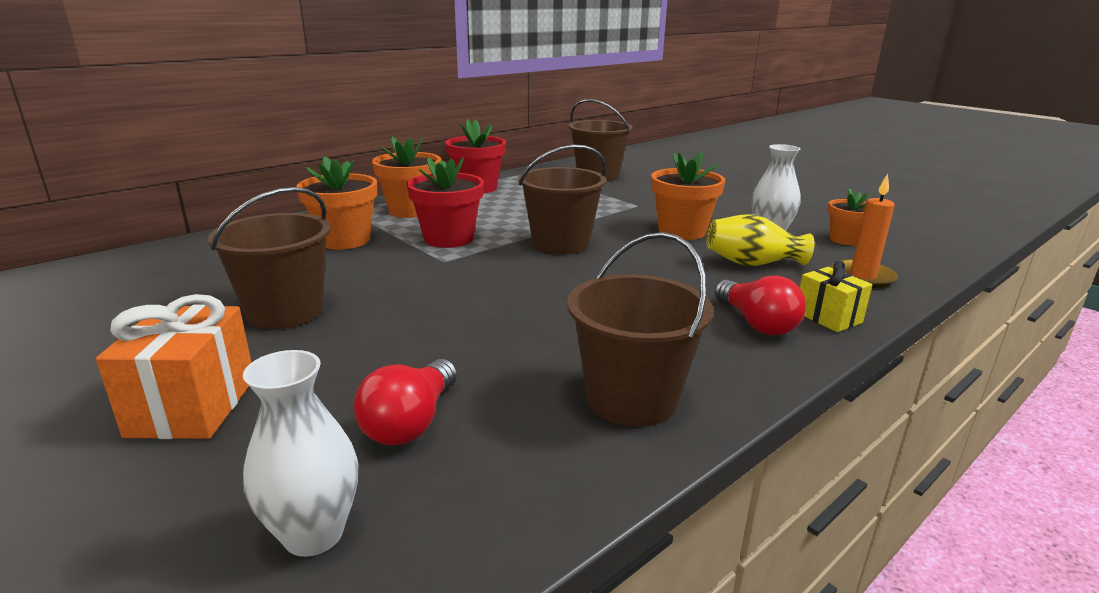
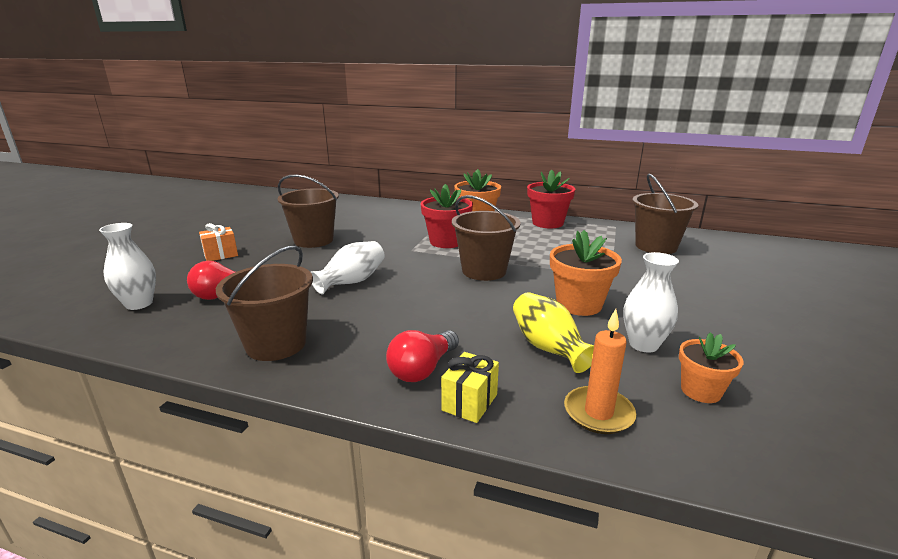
camera: 60 degrees right, 0 degrees up
orange gift [96,294,252,439] -> orange gift [199,223,238,261], size x0.63
orange flower pot [296,156,377,250] -> none
none -> white vase [311,241,385,294]

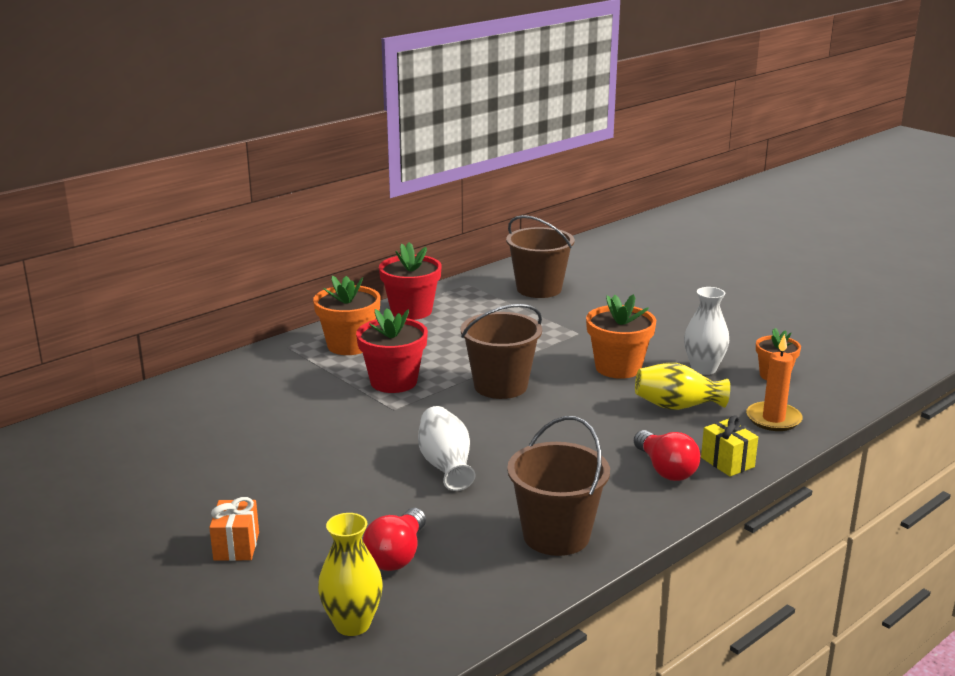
camera: 60 degrees left, 0 degrees up
white vase [99,223,156,310] -> yellow vase [318,513,383,636]
brown bucket [278,174,339,248] -> none

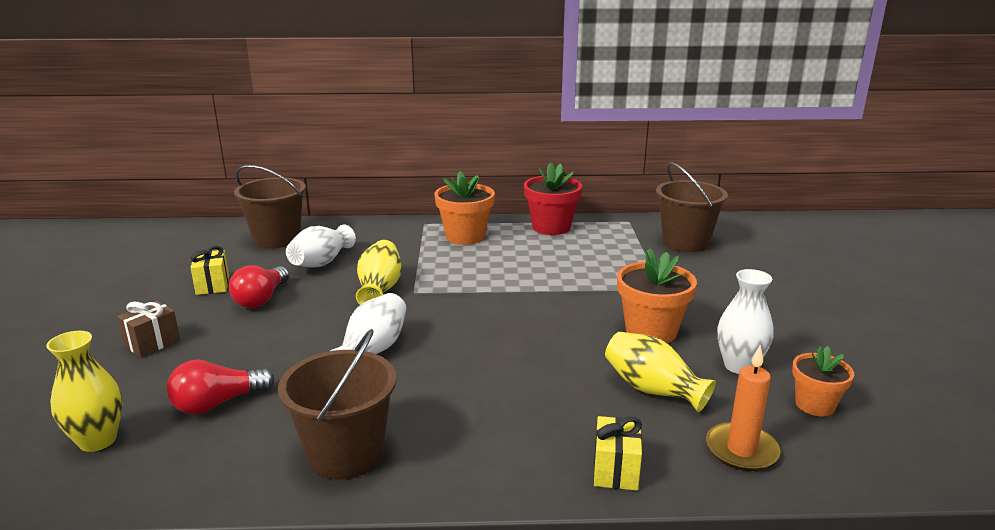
camera: 40 degrees right, 0 degrees up
orange gift [209,497,259,561] -> brown gift [117,301,180,357]
red flower pot [356,308,428,393] -> none
brown bucket [461,304,542,399] -> brown bucket moved to [234,165,306,248]
red light bulb [634,430,700,481] -> red light bulb moved to [229,265,289,308]
none -> yellow gift [191,246,229,295]
none -> white vase [286,224,356,268]
none -> yellow vase [356,240,402,305]

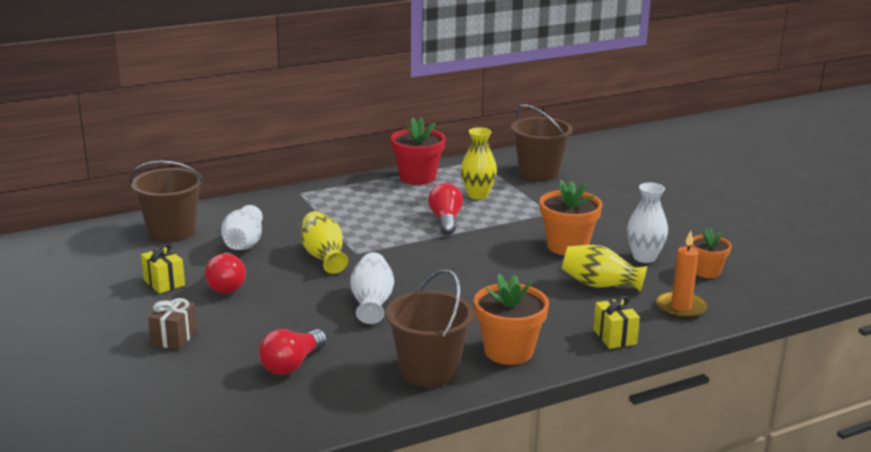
camera: 25 degrees left, 0 degrees up
yellow vase [46,331,122,452] -> yellow vase moved to [461,127,497,200]
orange flower pot [434,171,495,245] -> orange flower pot moved to [474,274,549,365]
none -> red light bulb [428,183,463,235]

